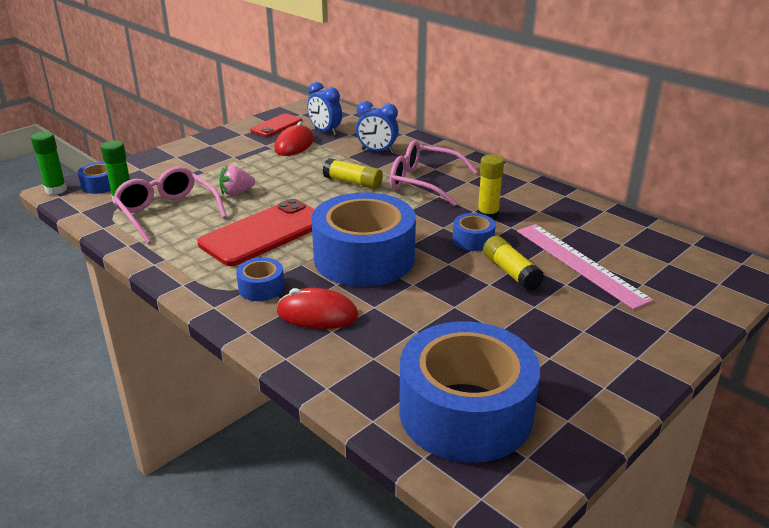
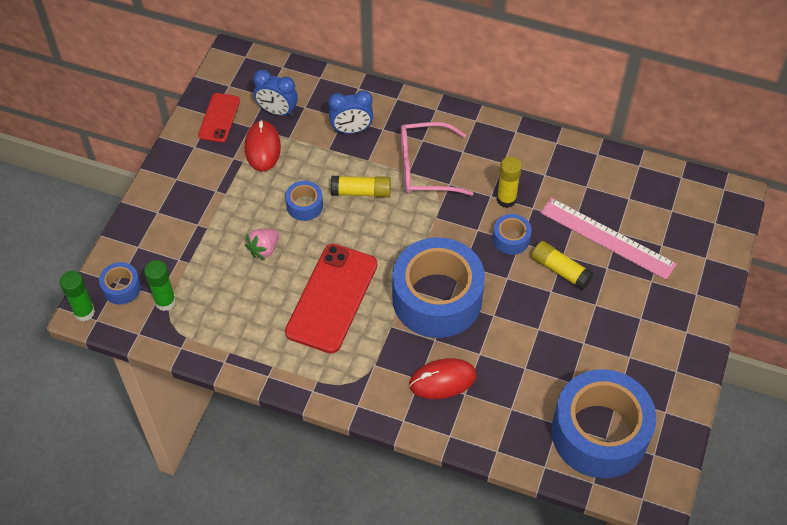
camera: 25 degrees left, 25 degrees up
pink glasses [113,167,227,244] -> none
blue tape [236,258,284,301] -> blue tape moved to [285,181,323,221]

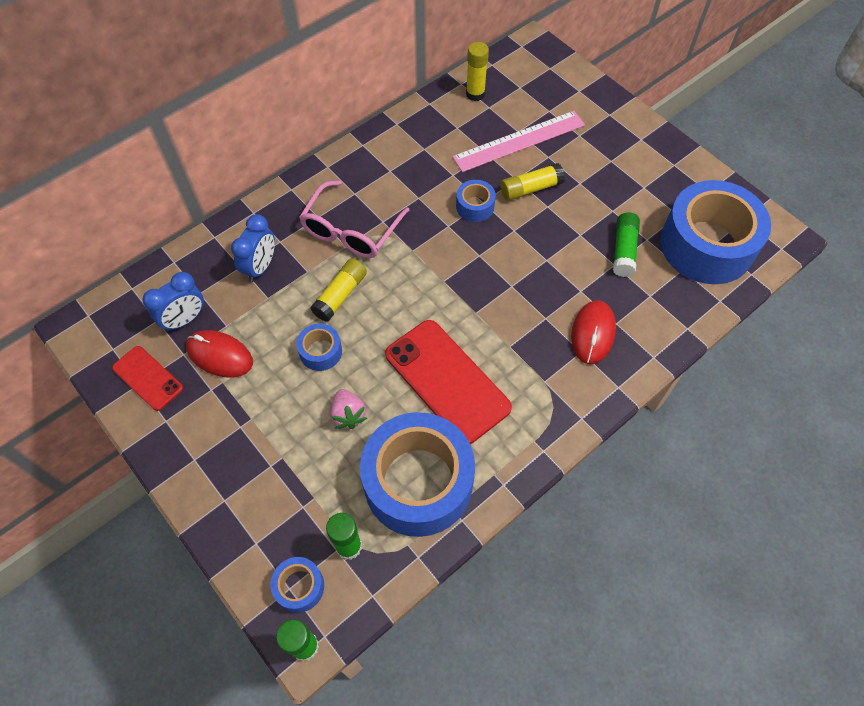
camera: 60 degrees left, 5 degrees up
blue tape [392,237,485,338] -> blue tape moved to [360,412,475,537]
yellow glue stick [497,157,522,208] -> yellow glue stick moved to [466,42,489,101]
none -> green glue stick [613,212,640,277]

